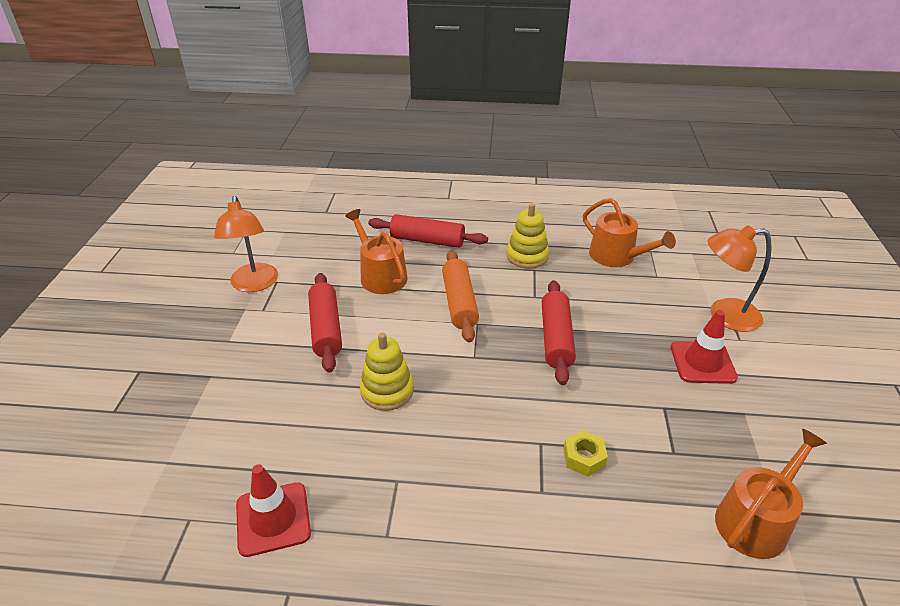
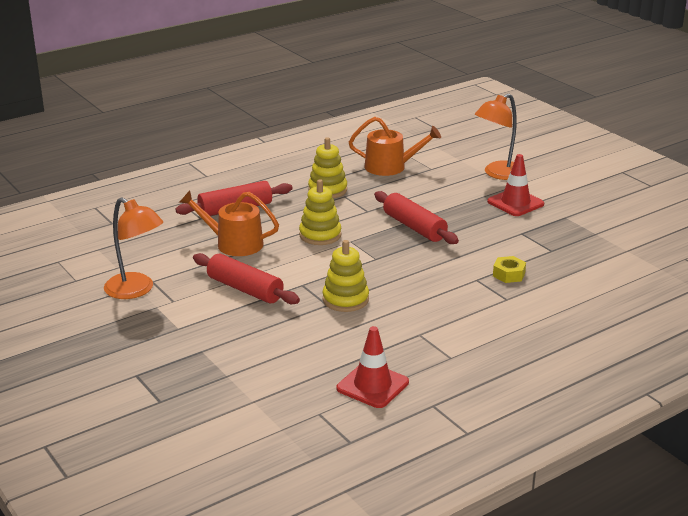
camera: 40 degrees left, 10 degrees down
orange rolling pin [442,250,479,343] -> yellow stacking toy [299,179,341,245]
orange watering can [715,429,827,559] -> none

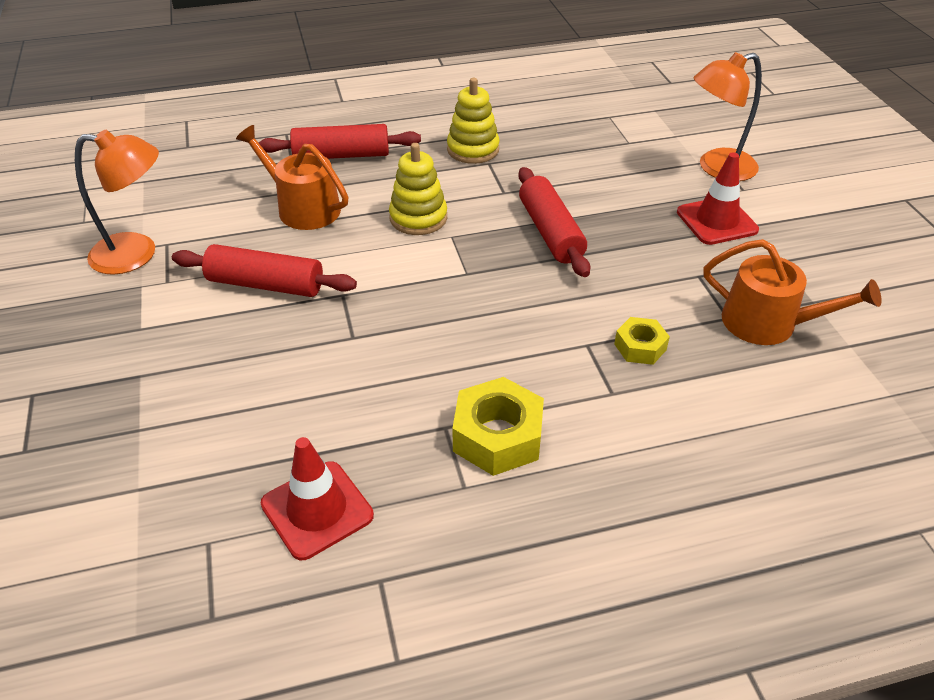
camera: 20 degrees right, 15 degrees up
orange lamp [104,198,163,299] -> orange lamp turned 60 degrees counterclockwise [75,130,159,275]
red rolling pin [193,253,300,304] -> red rolling pin turned 45 degrees counterclockwise [172,244,357,297]
yellow stacking toy [323,240,369,312] -> none
orange watering can [349,117,441,176] -> orange watering can moved to [703,239,882,345]
none -> yellow nut [452,377,544,476]

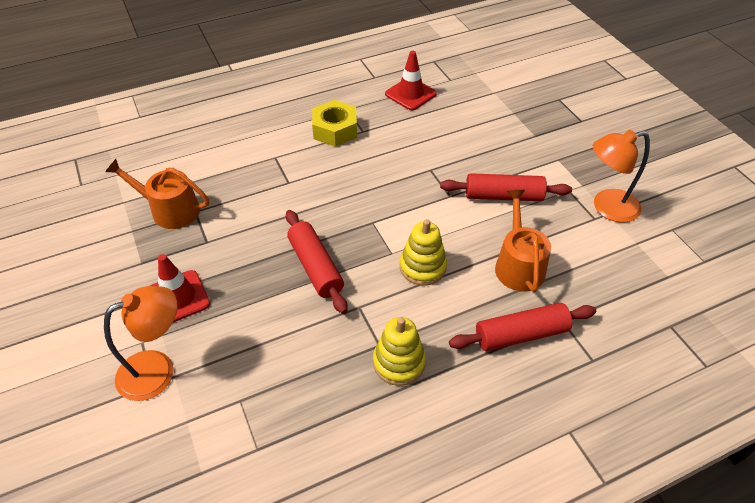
camera: 170 degrees right, 5 degrees up
orange watering can [236,125,349,230] -> orange watering can turned 120 degrees counterclockwise [495,190,551,292]
yellow nut [614,317,670,365] -> none

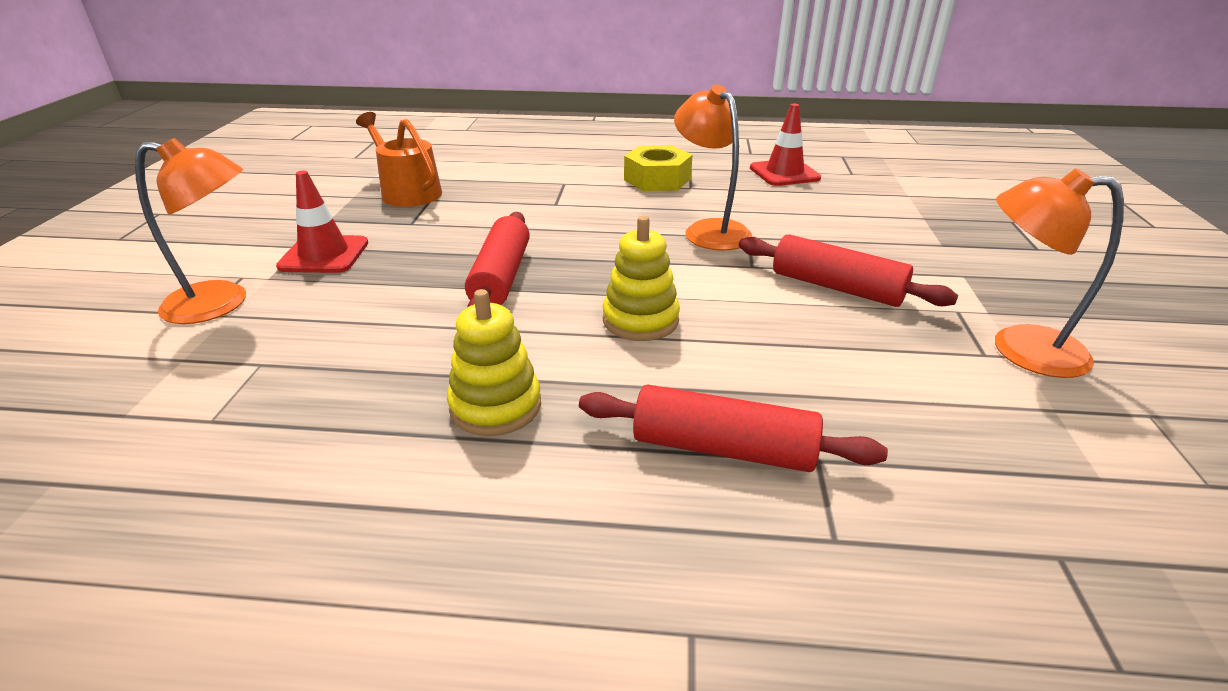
camera: 30 degrees right, 15 degrees down
orange watering can [495,190,551,292] -> none
none -> orange lamp [674,85,752,251]

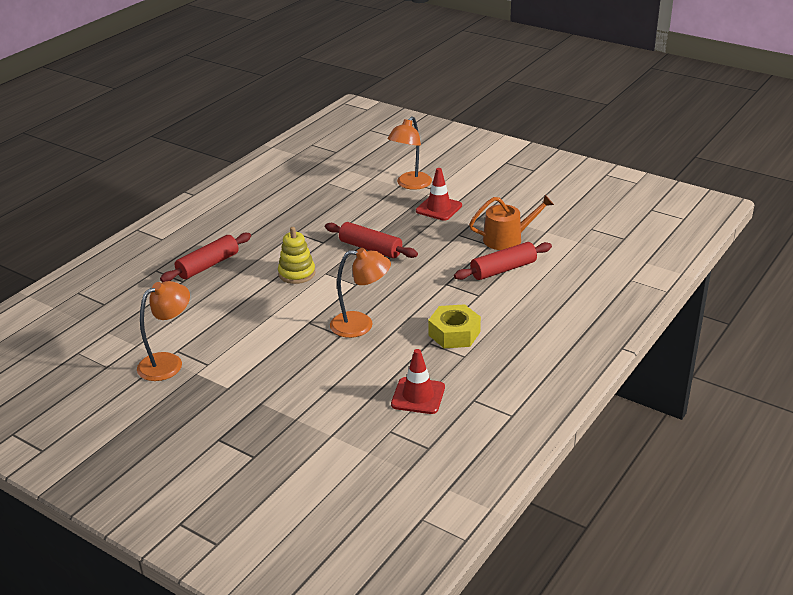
camera: 120 degrees right, 0 degrees up
yellow stacking toy [447,289,541,436] -> none
red rolling pin [739,234,958,307] -> red rolling pin moved to [454,242,552,280]

